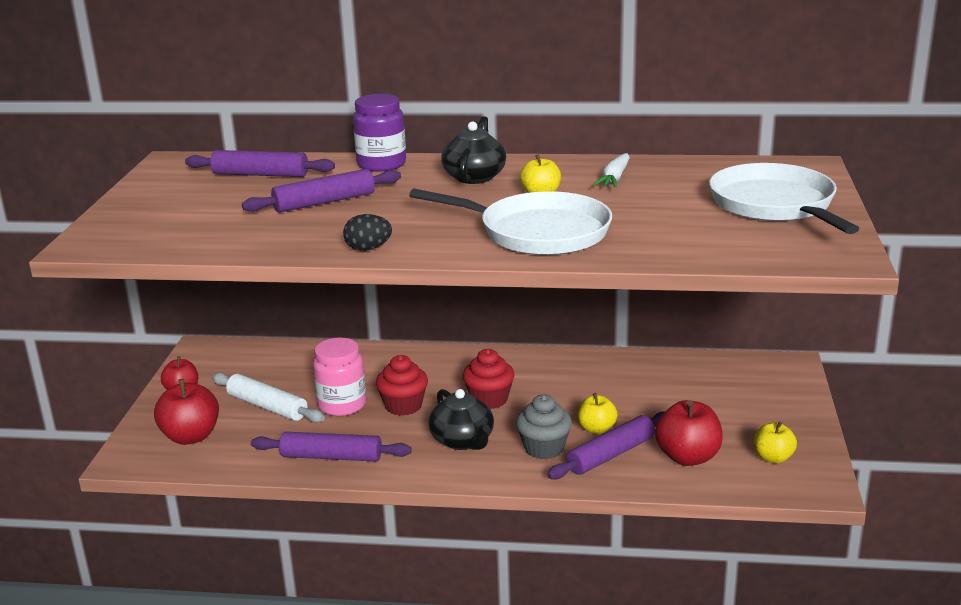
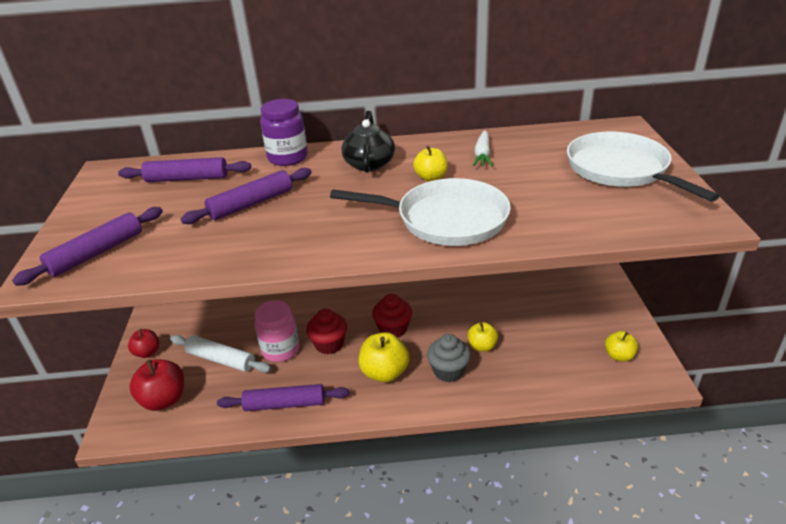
camera: 10 degrees left, 10 degrees up
black egg [343,214,392,251] -> none
black teapot [428,389,494,450] -> yellow apple [359,332,409,382]
purple rolling pin [547,411,664,480] -> purple rolling pin moved to [12,207,163,286]
red apple [655,400,723,466] -> none

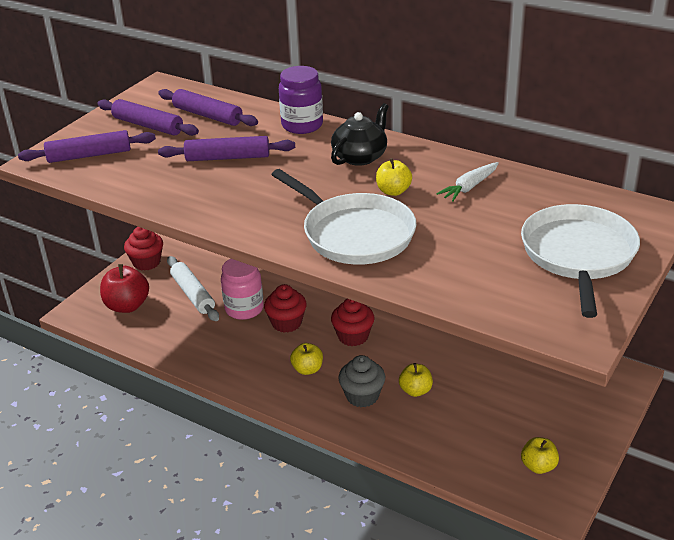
camera: 35 degrees right, 0 degrees up
red apple [128,329,160,358] -> red cupcake [124,227,163,271]
purple rolling pin [217,384,349,411] -> purple rolling pin moved to [97,99,199,136]
yellow apple [359,332,409,382] -> yellow apple [290,343,323,375], size x0.62

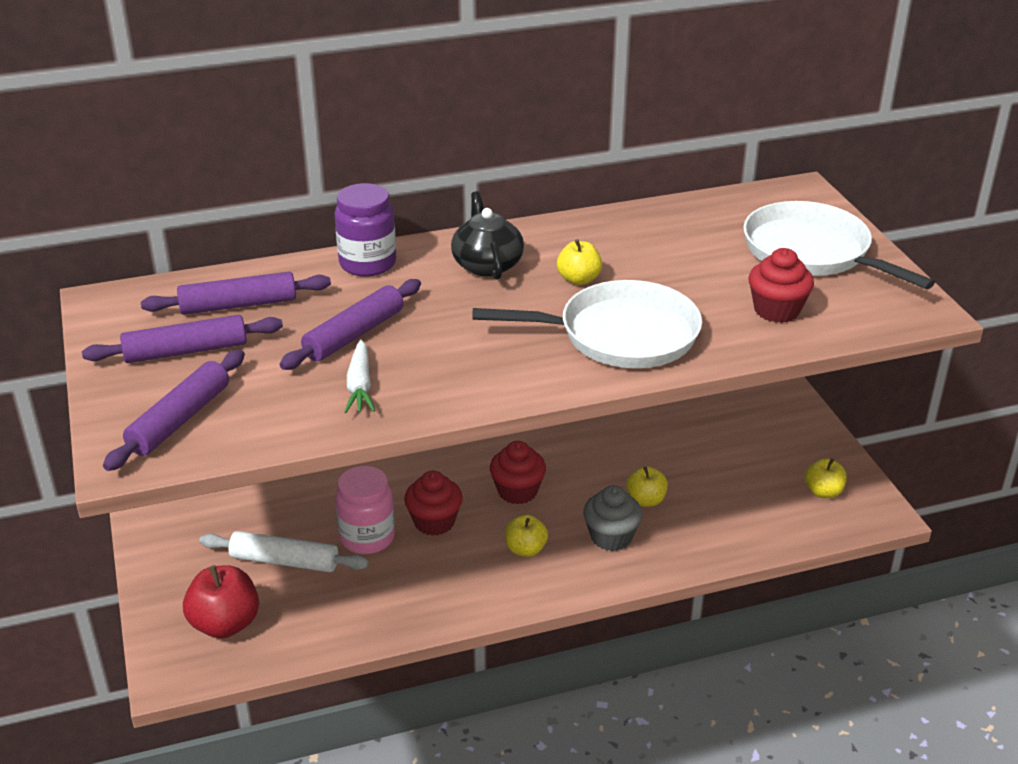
camera: 50 degrees left, 0 degrees up
red cupcake [124,227,163,271] -> red cupcake moved to [748,248,814,323]
white carrot [436,162,499,202] -> white carrot moved to [344,339,375,413]

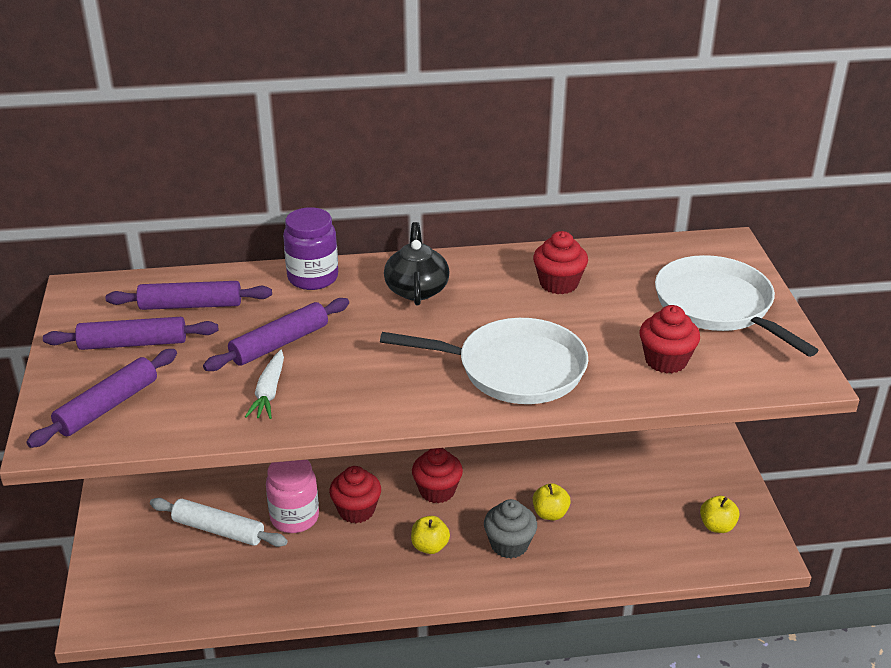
camera: 10 degrees right, 0 degrees up
red apple [183,565,259,638] -> none
yellow apple [557,239,602,285] -> none
none -> red cupcake [533,231,588,294]

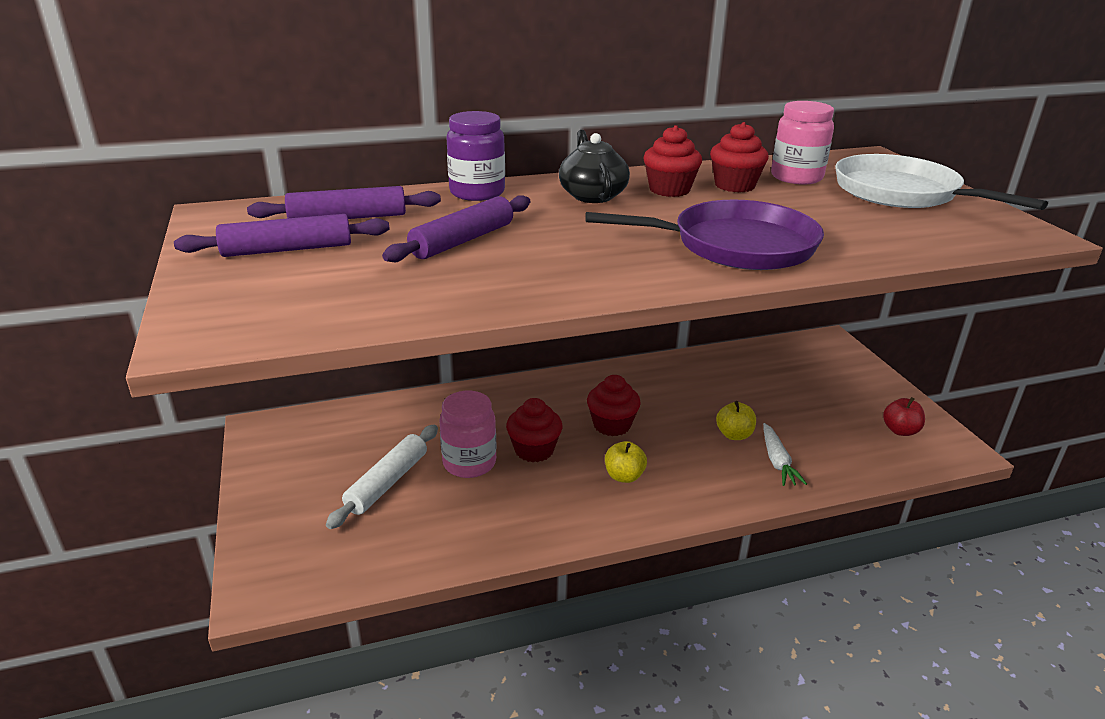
camera: 10 degrees left, 5 degrees down
purple rolling pin [26,349,177,448] -> none
white rolling pin [150,498,287,547] -> white rolling pin turned 75 degrees counterclockwise [326,425,438,529]
white carrot [245,350,284,419] -> white carrot moved to [763,423,807,486]
white pan [380,318,588,404] -> purple pan [585,199,824,270]
grey cupcake [484,499,537,559] -> none
red cupcake [640,305,700,373] -> red cupcake moved to [643,125,702,197]
yellow apple [700,496,739,533] -> red apple [883,397,925,436]
none -> pink jar [771,101,834,185]

